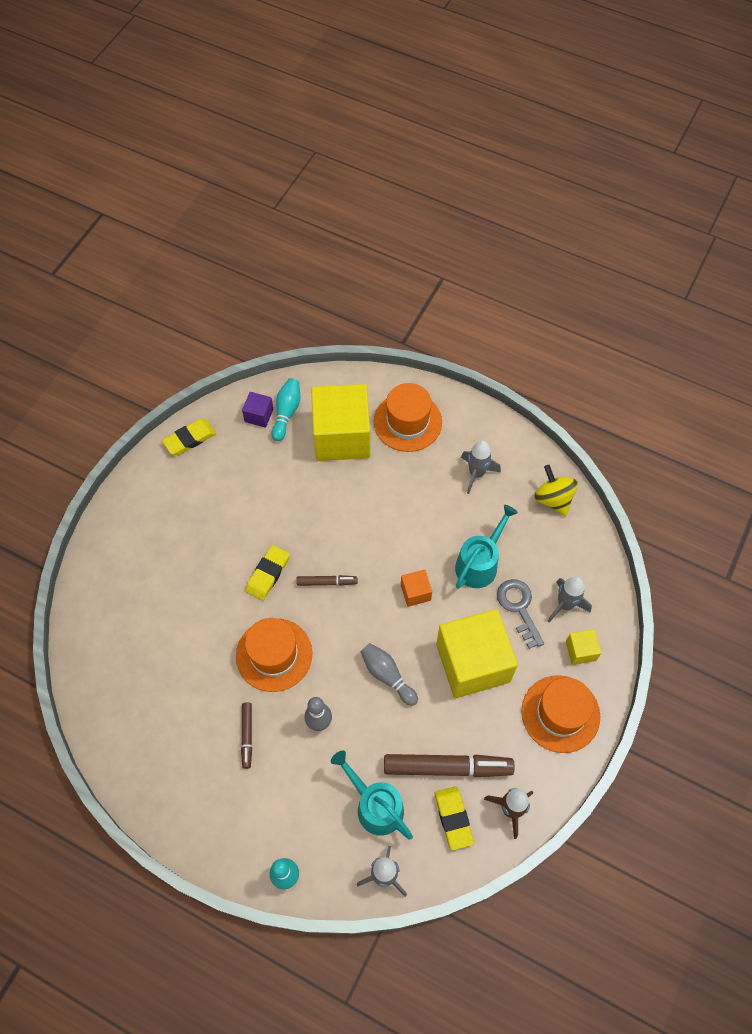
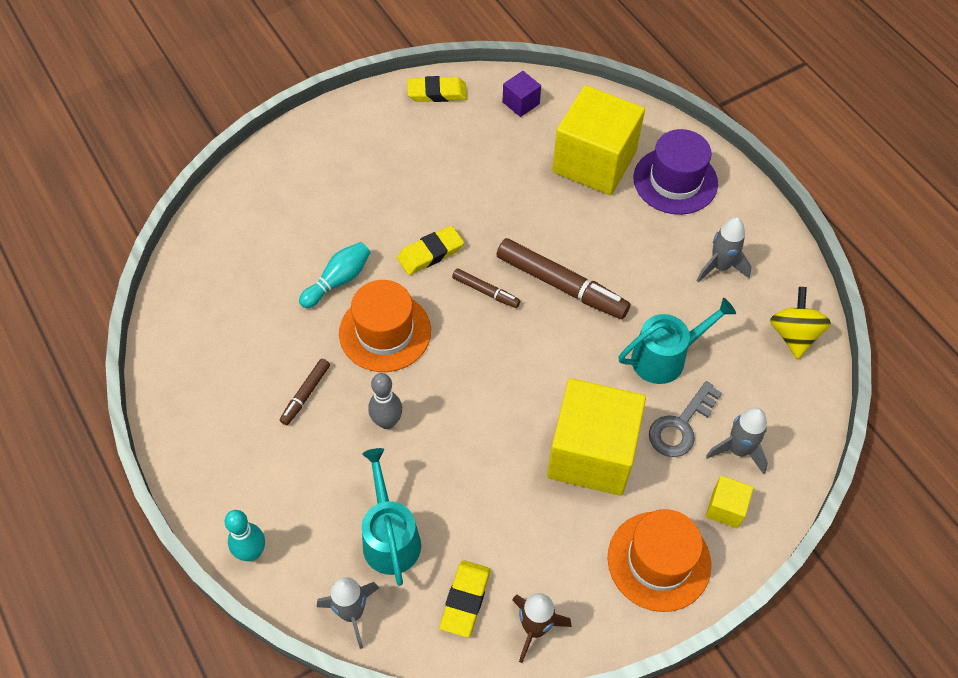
camera: 30 degrees right, 5 degrees down
turquoise bowling pin [272,378,300,441] -> turquoise bowling pin moved to [299,242,370,308]
grey bowling pin [361,643,418,706] -> none
orange hat [374,383,442,452] -> purple hat [634,129,718,215]
brown marker [384,754,515,777] -> brown marker moved to [496,238,630,319]
orange cube [401,570,432,607] -> none
grey key [497,579,544,649] -> grey key turned 150 degrees counterclockwise [649,381,722,457]

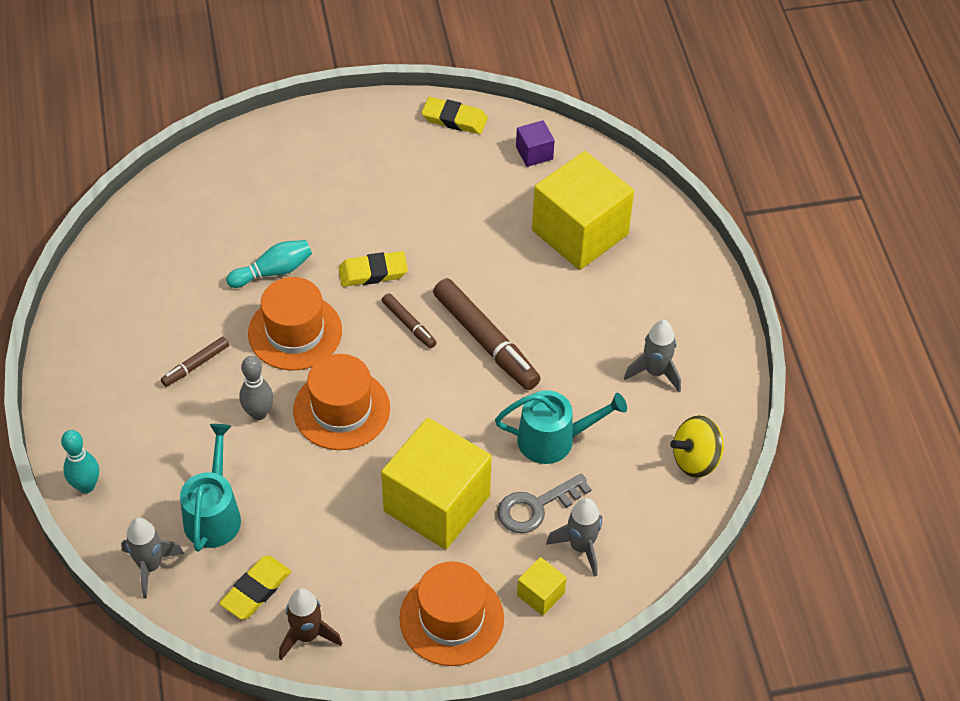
camera: 20 degrees right, 5 degrees down
purple hat [634,129,718,215] -> none
yellow spinning top [770,287,831,359] -> yellow spinning top turned 135 degrees counterclockwise [670,415,725,478]
none -> orange hat [293,354,390,450]

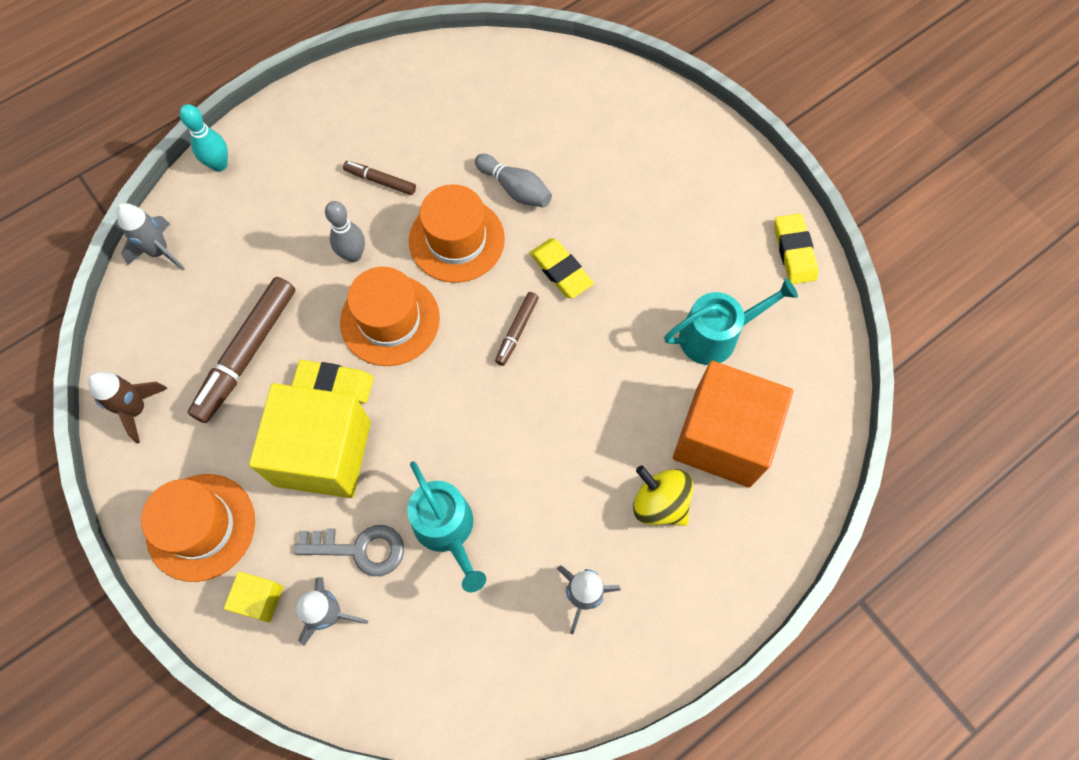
camera: 65 degrees right, 15 degrees up
turquoise watering can [180,424,241,552] -> turquoise watering can moved to [664,278,798,365]
yellow eraser [219,556,291,620] -> yellow eraser moved to [292,360,374,403]
turquoise bowling pin [226,240,312,288] -> grey bowling pin [475,154,552,207]
brown marker [433,278,541,390] -> brown marker moved to [188,277,295,423]
grey key [498,473,592,533] -> grey key turned 150 degrees clockwise [294,525,404,576]
purple cube [516,120,555,167] -> none
yellow cube [532,151,634,270] -> orange cube [673,361,793,487]
yellow spinning top [670,415,725,478] -> yellow spinning top moved to [633,465,693,526]

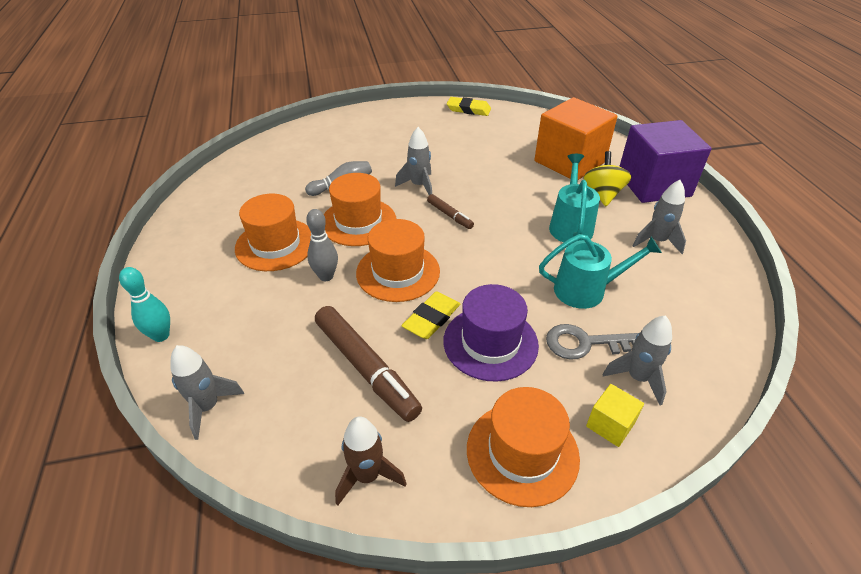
camera: 65 degrees left, 25 degrees down
yellow cube [249,383,371,498] -> purple hat [443,284,539,382]
grey key [294,525,404,576] -> grey key turned 120 degrees counterclockwise [546,324,639,360]
brown marker [343,161,416,195] -> orange hat [235,194,311,271]
yellow eraser [530,238,594,299] -> grey rocket [395,127,432,195]
yellow spinning top [633,465,693,526] -> yellow spinning top turned 120 degrees clockwise [583,151,631,206]
turquoise watering can [664,278,798,365] -> turquoise watering can moved to [549,154,600,243]
none -> purple cube [619,120,712,203]

